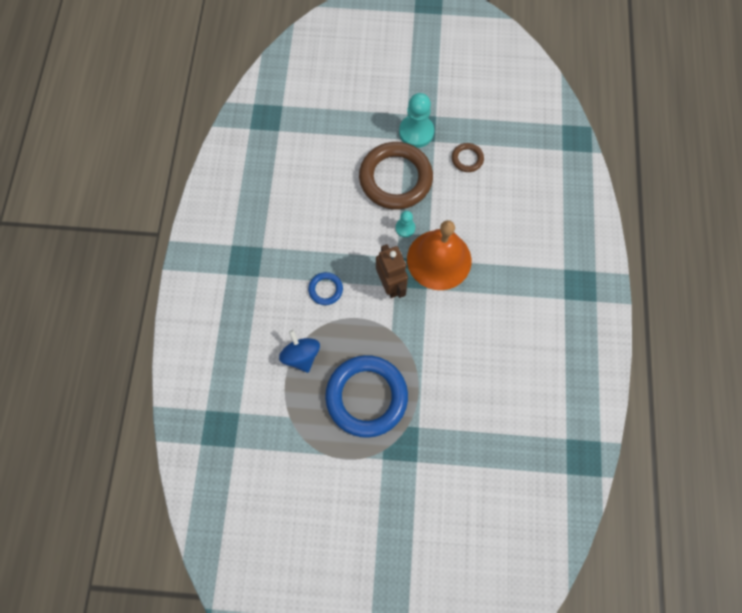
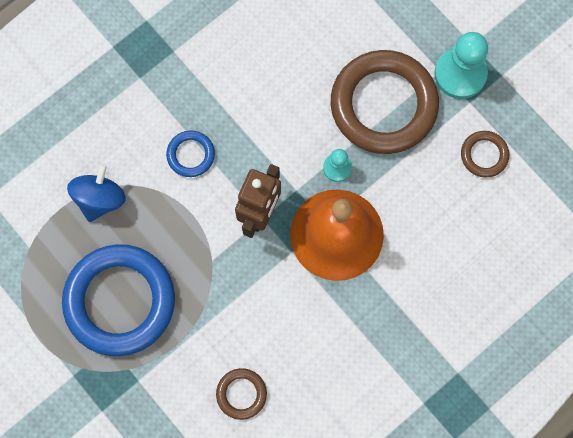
camera: 45 degrees right, 5 degrees up
none -> brown ring [216,368,267,420]

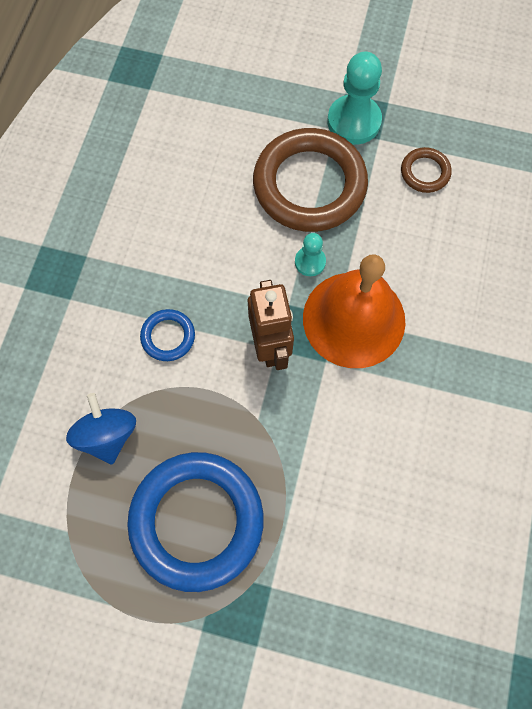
camera: 35 degrees left, 5 degrees down
brown ring [216,368,267,420] -> none

